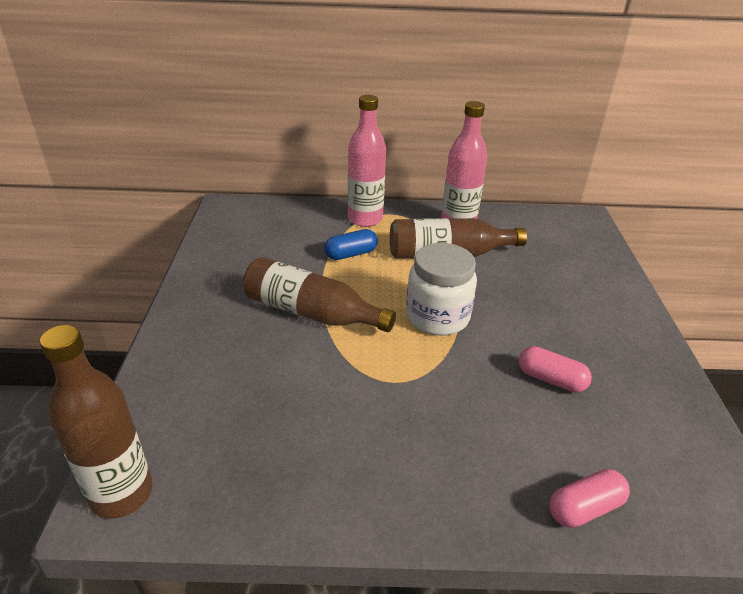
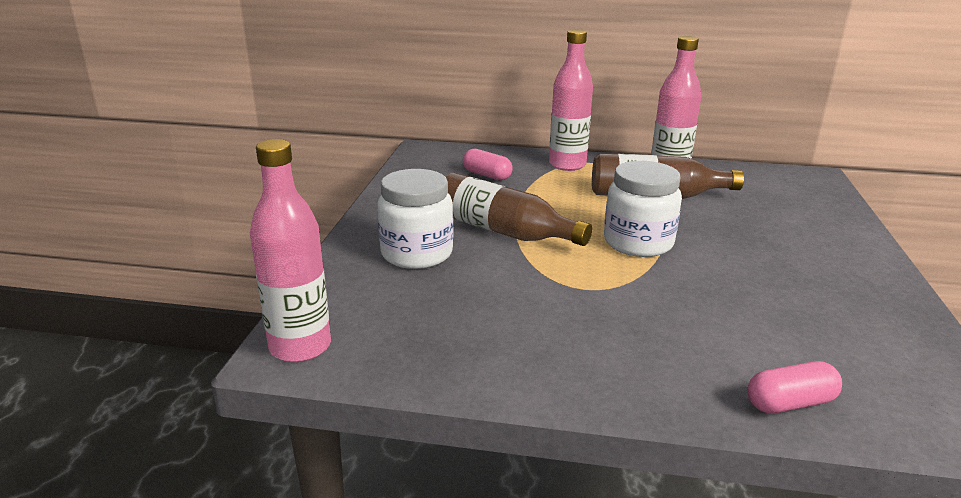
camera: 10 degrees right, 10 degrees down
brown bottle [40,325,153,519] -> pink bottle [250,139,331,362]
blue capsule [324,229,378,260] -> none
pink capsule [519,346,592,392] -> pink capsule moved to [463,149,513,180]
none -> white jar [377,169,454,269]

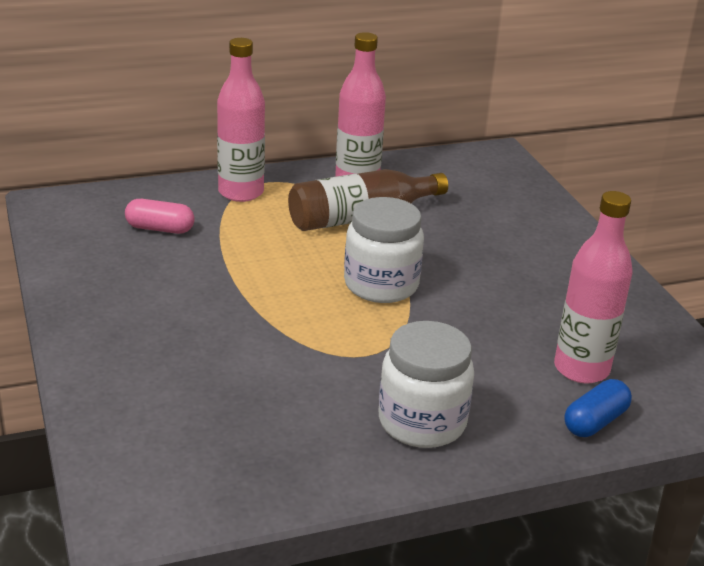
camera: 30 degrees left, 5 degrees up
pink bottle [250,139,331,362] -> pink bottle moved to [554,191,633,383]
white jar [377,169,454,269] -> white jar moved to [379,321,474,448]
brown bottle [446,173,592,246] -> none
pink capsule [747,361,842,414] -> blue capsule [564,379,632,437]

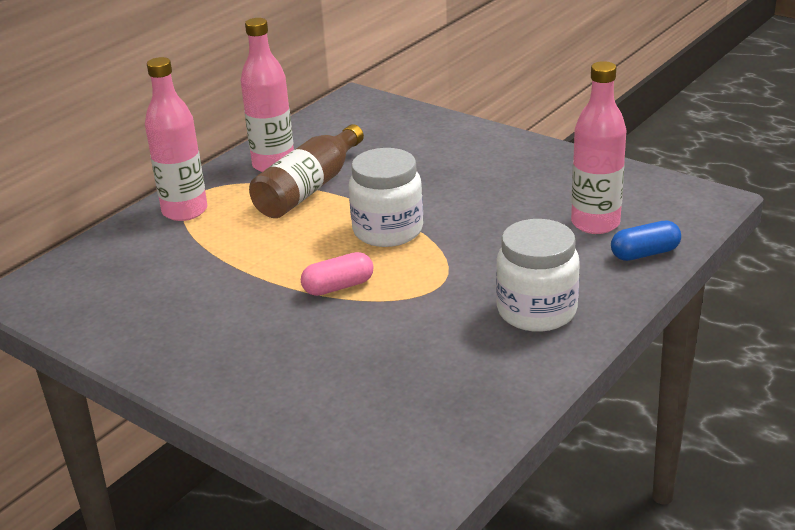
camera: 30 degrees left, 0 degrees up
pink capsule [125,199,195,234] -> pink capsule moved to [301,252,373,296]
blue capsule [564,379,632,437] -> blue capsule turned 60 degrees clockwise [611,221,681,261]

